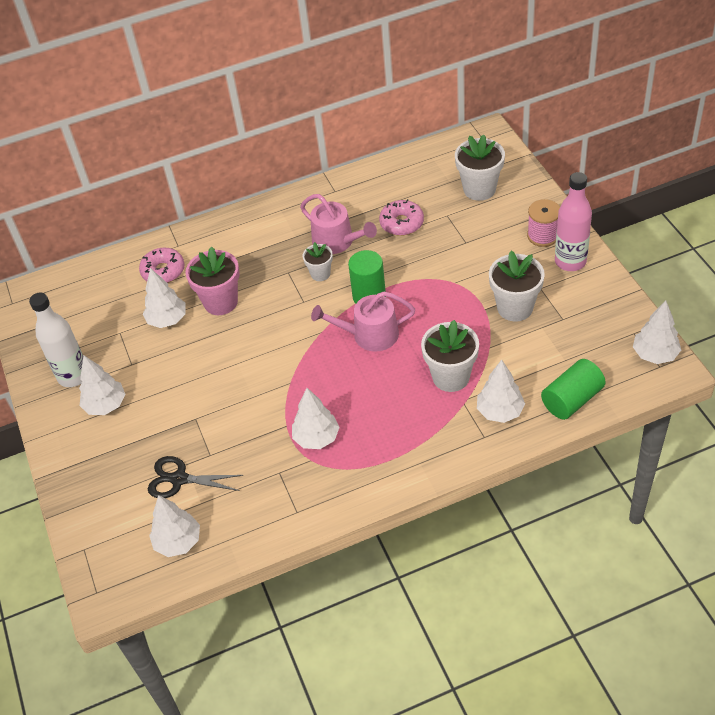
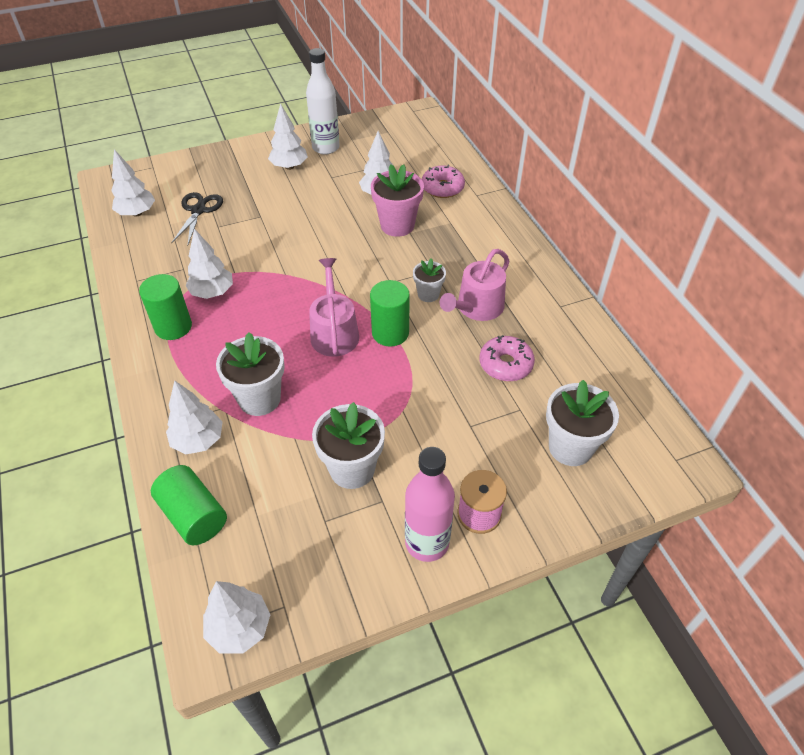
camera: 85 degrees right, 0 degrees up
none -> green cylinder [139,274,192,340]

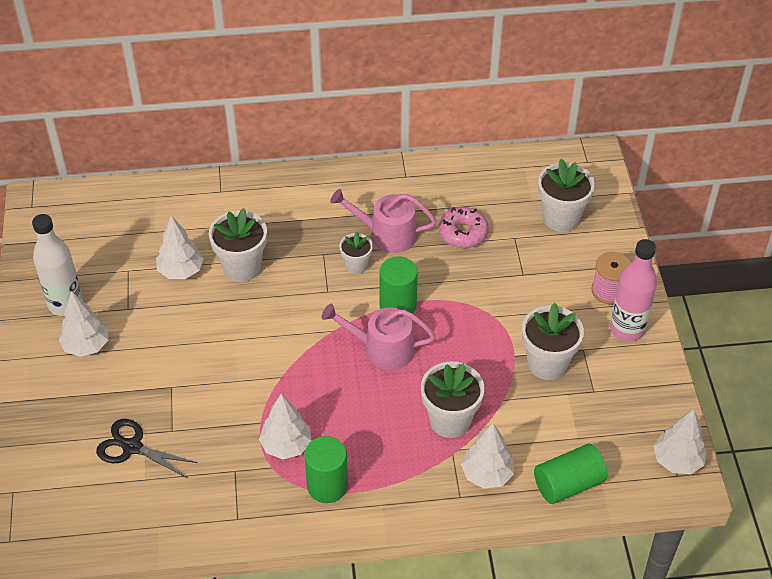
camera: 75 degrees left, 0 degrees up
white tree [111,149,155,217] -> none
pink flower pot [371,164,424,237] -> white flower pot [209,208,267,282]
pink donut [422,165,465,198] -> none
pink watering can [440,249,509,321] -> pink watering can turned 135 degrees clockwise [330,189,436,253]

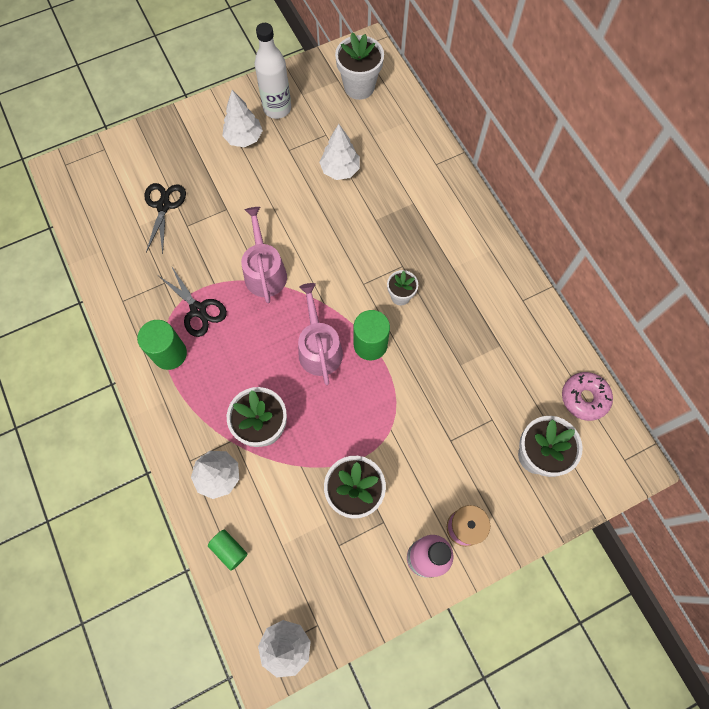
camera: 70 degrees right, 20 degrees up
white flower pot [209,208,267,282] -> white flower pot moved to [335,33,384,100]
white tree [259,393,311,459] -> black scissors [159,267,227,337]
pink watering can [330,189,436,253] -> pink watering can moved to [241,207,287,303]
pink donut [439,207,489,248] -> pink donut moved to [562,372,613,421]
green cylinder [534,444,608,504] -> green cylinder [208,529,247,571], size x0.60

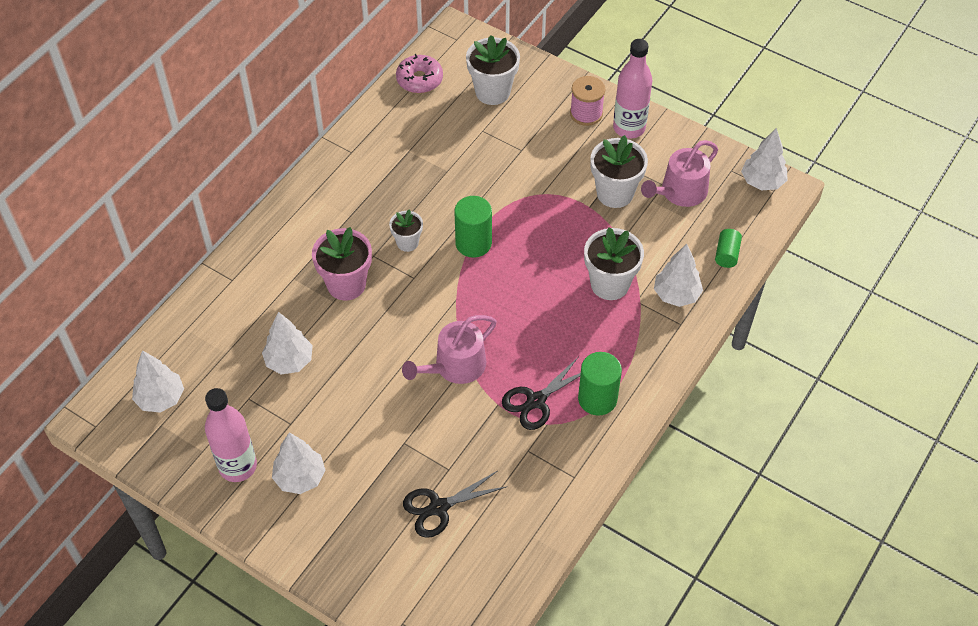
camera: 120 degrees left, 15 degrees down
black scissors [159,267,227,337] -> black scissors turned 150 degrees counterclockwise [502,356,581,430]
white bottle [254,23,291,119] -> pink bottle [205,388,257,482]
pink watering can [298,283,343,385] -> pink watering can moved to [641,140,718,207]
white flower pot [335,33,384,100] -> white tree [132,350,184,413]
none -> pink flower pot [312,227,372,300]

